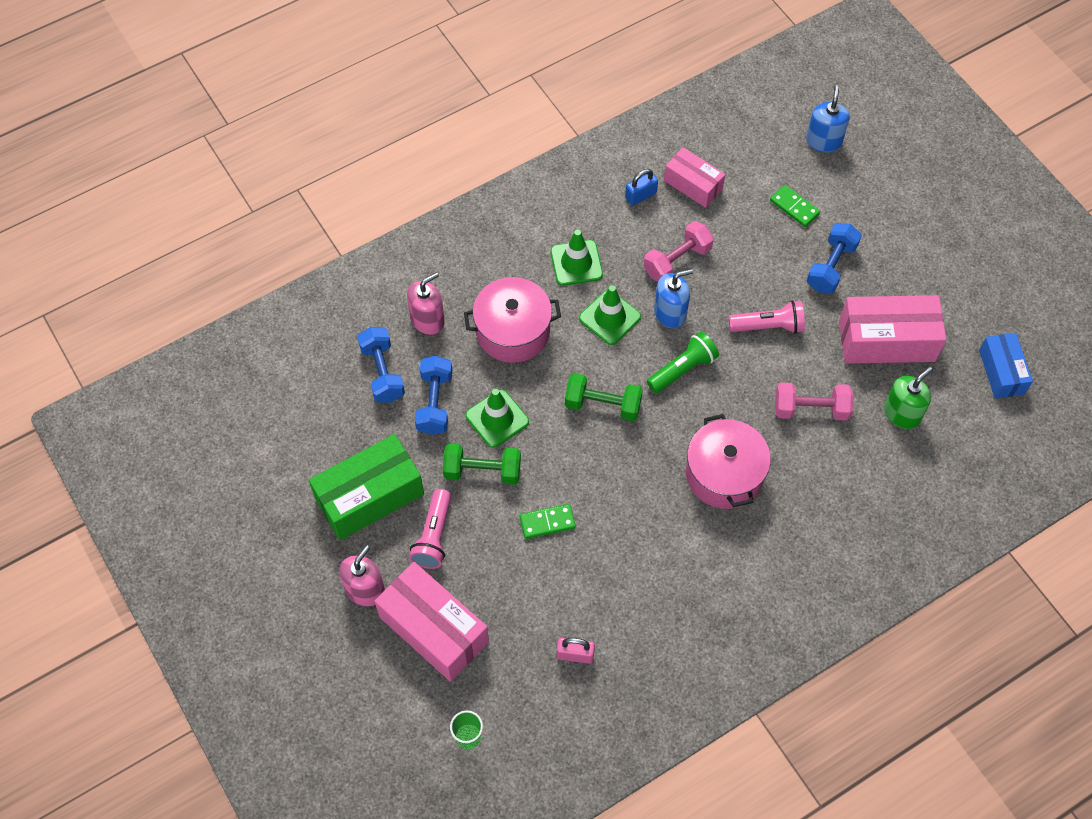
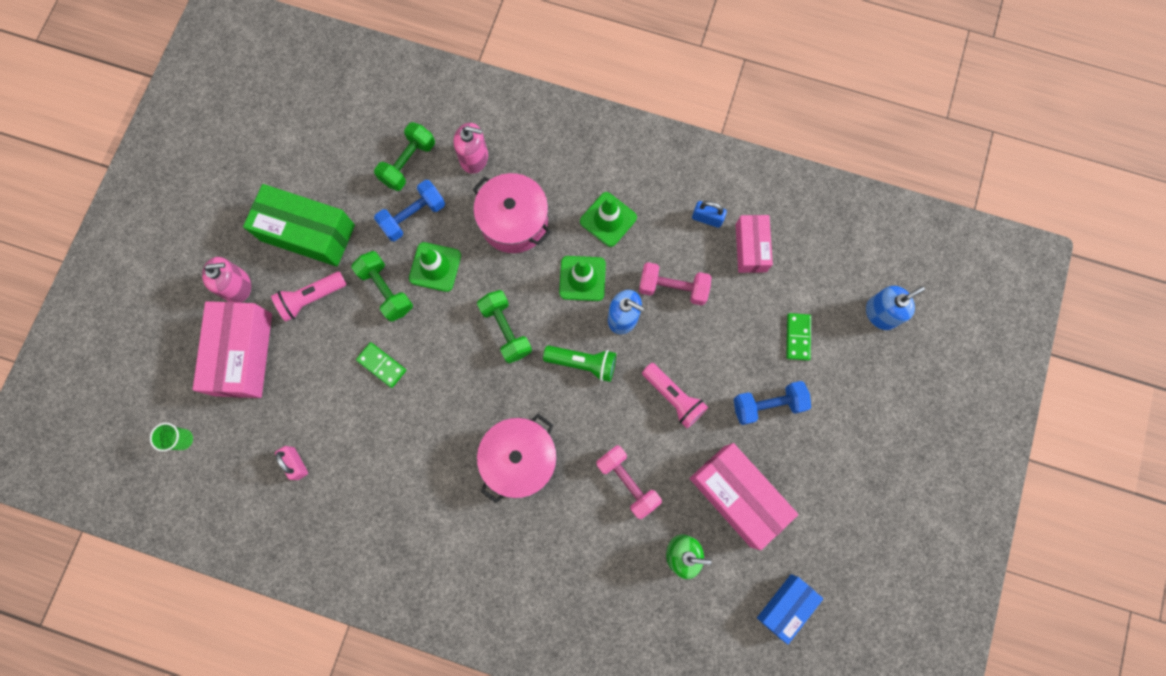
camera: 50 degrees right, 15 degrees up
blue dumbbell [357,327,405,402] -> green dumbbell [374,122,435,191]

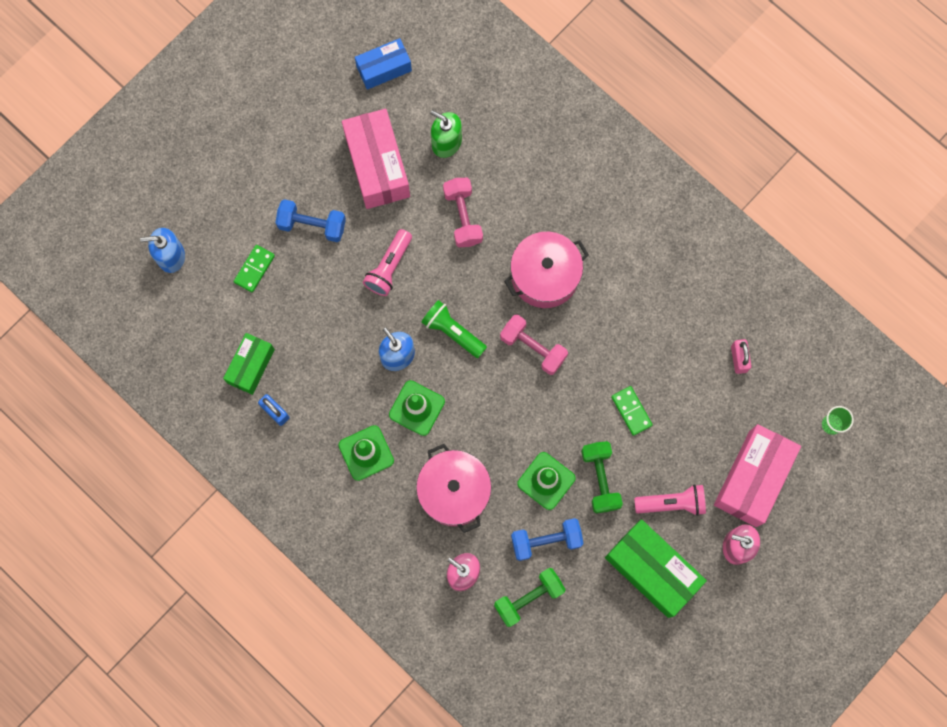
camera: 155 degrees left, 0 degrees up
green dumbbell [477,290,532,363] -> none
pink dumbbell [639,262,711,306] -> pink dumbbell moved to [500,314,568,375]
pink flashlight [642,363,708,428] -> pink flashlight turned 135 degrees counterclockwise [363,229,412,296]
pink box [736,215,773,273] -> green box [223,333,275,395]

